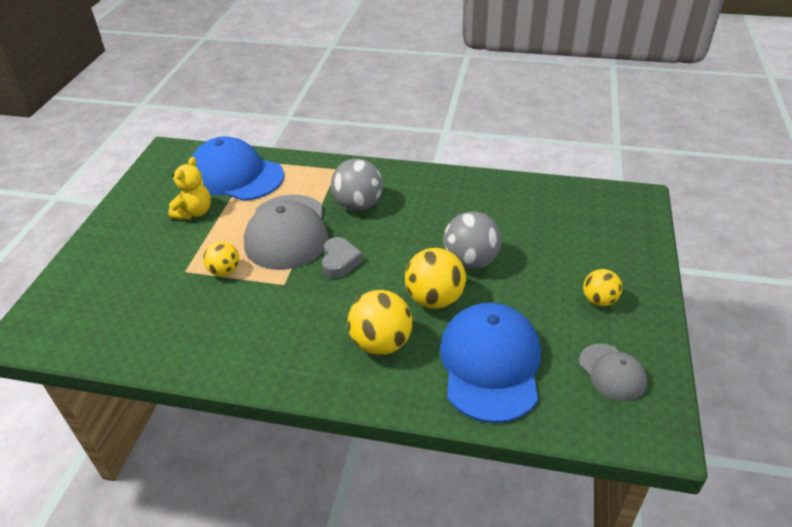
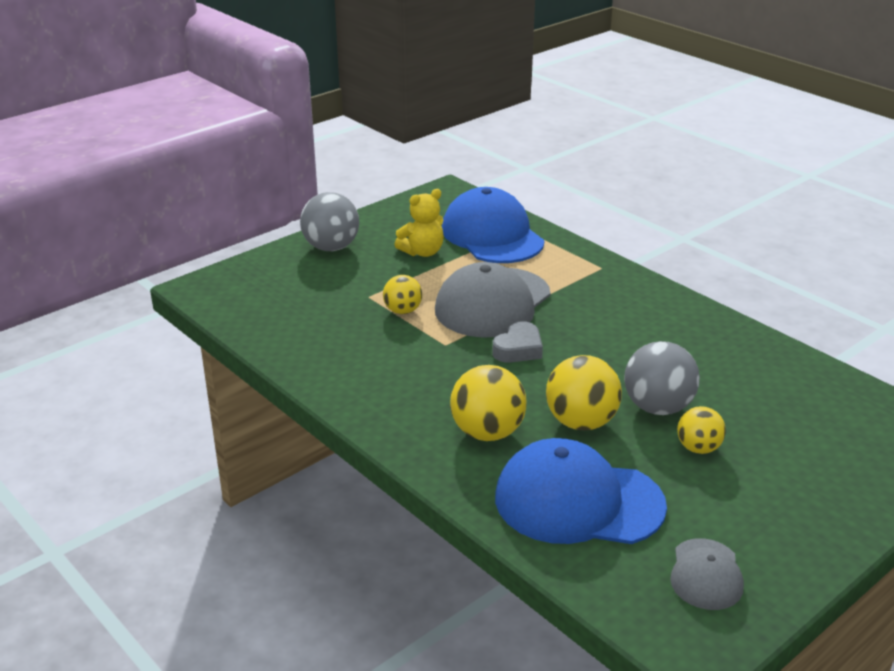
camera: 35 degrees right, 10 degrees down
grey ball [331,159,383,211] -> grey ball moved to [300,192,359,251]
blue cap [440,303,541,423] -> blue cap turned 120 degrees counterclockwise [495,438,667,544]
yellow ball [583,269,622,306] -> yellow ball moved to [677,406,726,454]

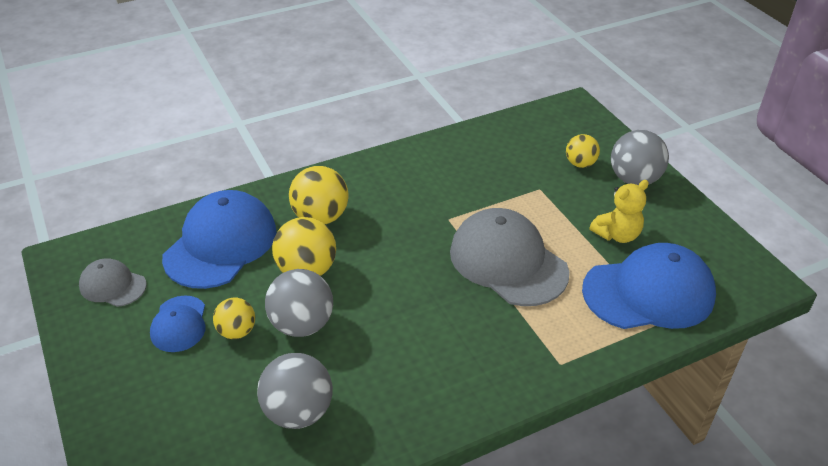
camera: 105 degrees right, 10 degrees up
yellow ball [383,275,422,314] -> yellow ball moved to [566,134,600,168]
yellow teddy bear [394,189,444,257] -> yellow teddy bear turned 105 degrees counterclockwise [589,180,649,243]
grey heart [492,321,543,363] -> none
none -> blue cap [150,296,205,352]
none -> grey ball [257,353,333,429]

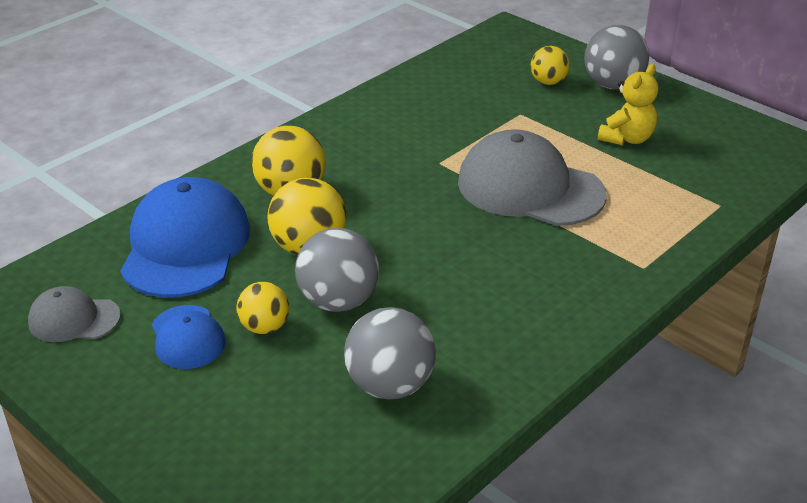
camera: 20 degrees left, 5 degrees down
blue cap [582,243,716,329] -> none

